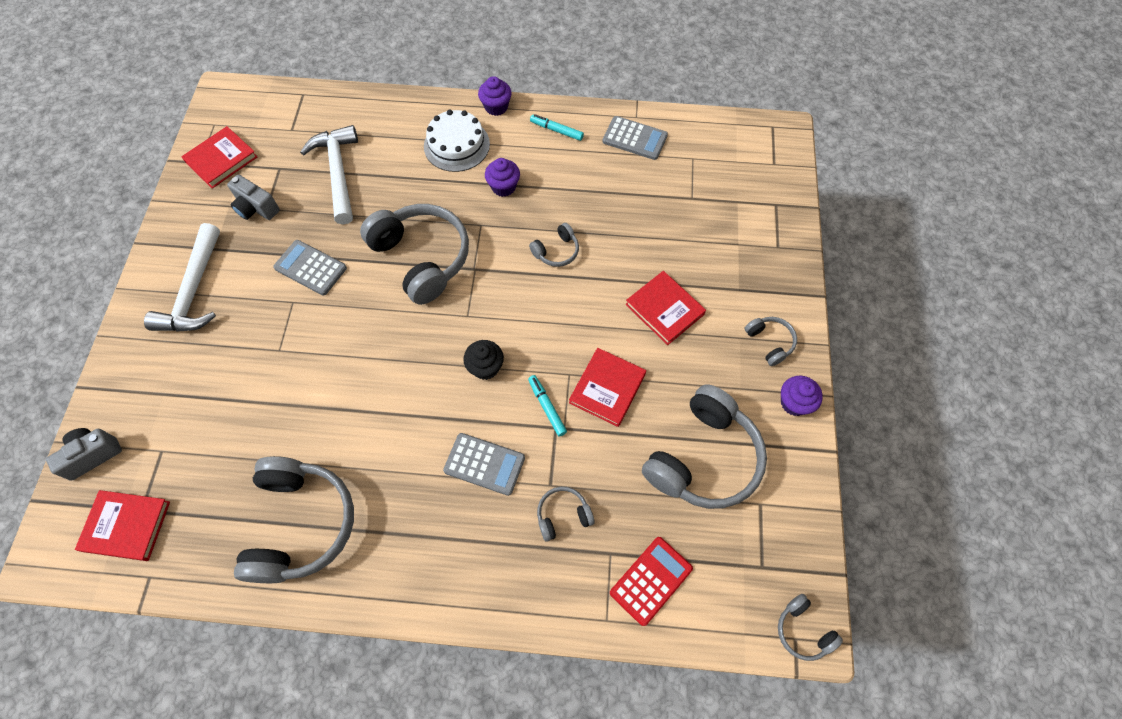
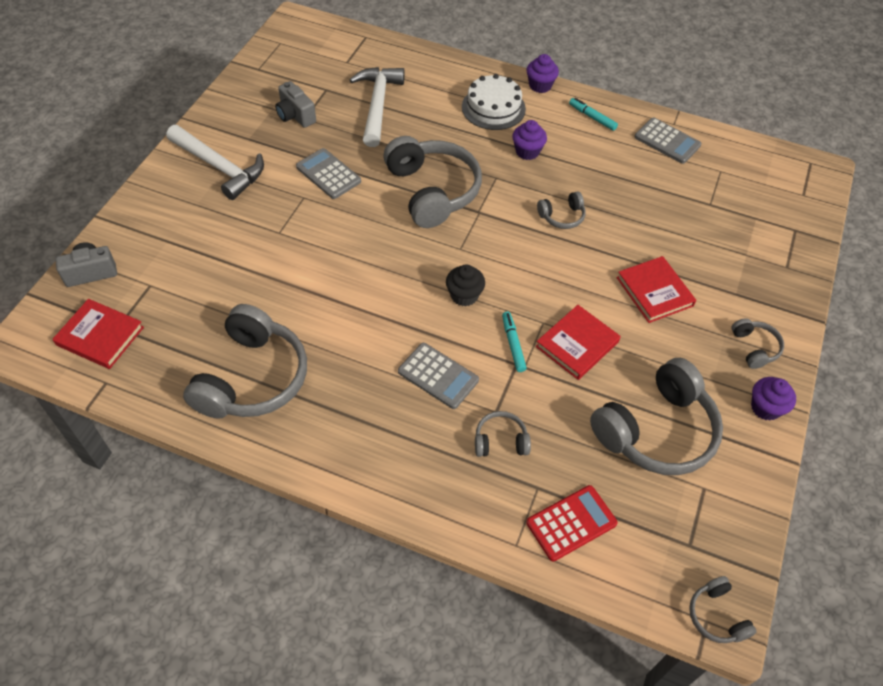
camera: 15 degrees right, 10 degrees down
white hammer [144,223,220,332] -> white hammer turned 75 degrees counterclockwise [166,125,264,200]
red book [181,126,257,189] -> none

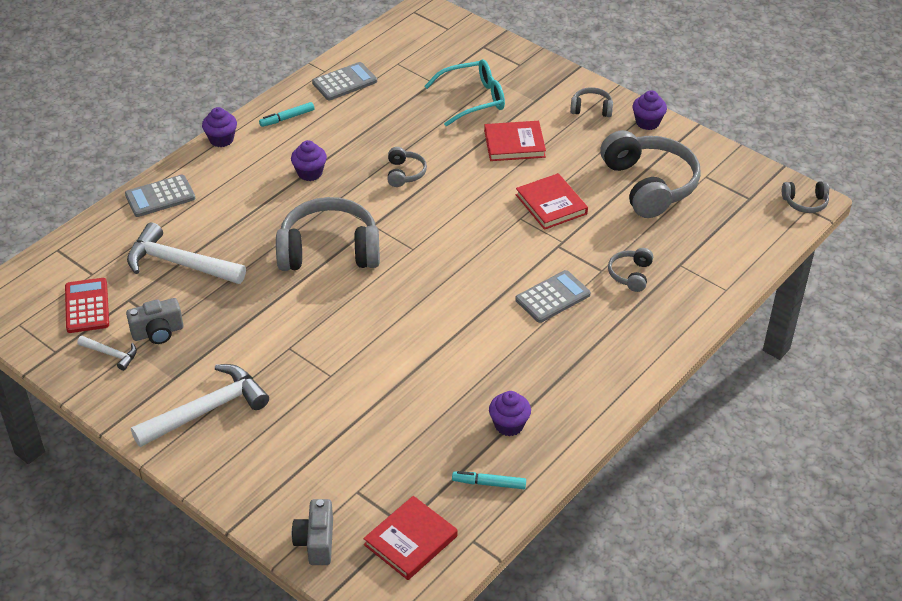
camera: 70 degrees left, 10 degrees down
grey headphones [183,304,307,419] -> purple cupcake [489,391,531,436]
grey calculator [296,148,361,199] -> grey calculator moved to [125,175,196,217]
black cupcake [446,264,485,306] -> none
white cake [462,74,526,130] -> none
turquoise marker [502,312,527,372] -> turquoise marker moved to [452,471,526,489]
red calculator [526,485,618,561] -> red calculator moved to [65,278,109,333]
none -> white hammer [77,336,137,371]
none -> turquoise glasses [424,59,505,127]

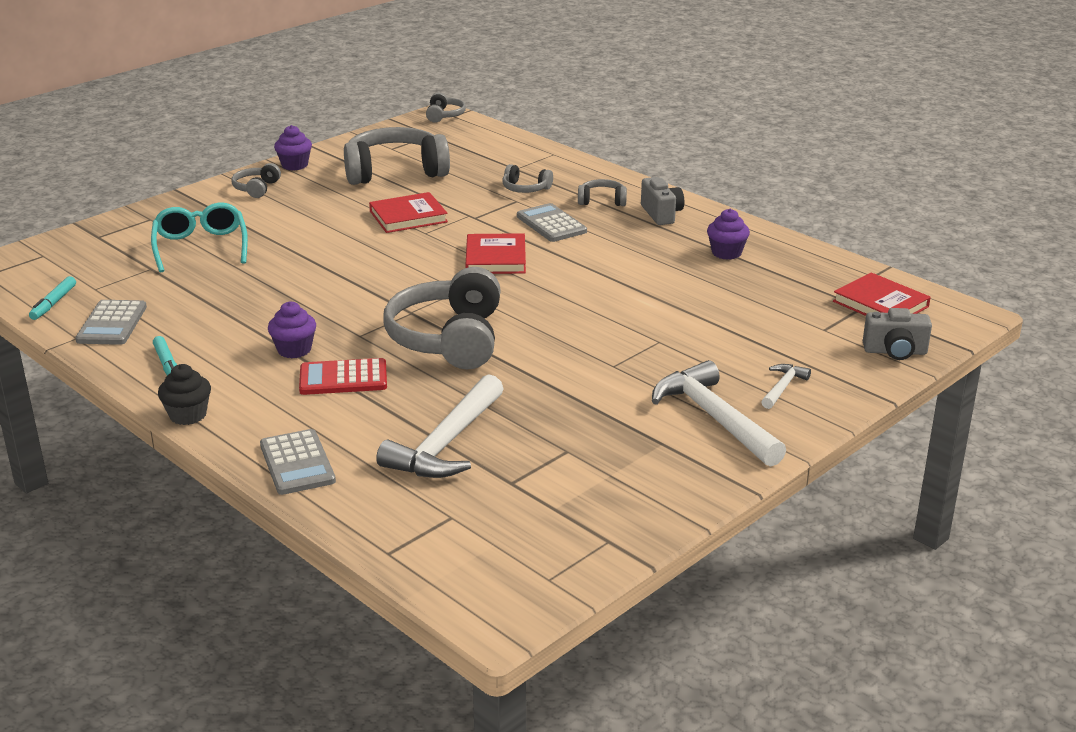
camera: 85 degrees left, 15 degrees down
red calculator [65,278,109,333] -> red calculator moved to [299,358,387,395]
white hammer [77,336,137,371] -> white hammer moved to [761,364,811,409]
grey camera [126,298,183,344] -> grey camera moved to [641,177,684,225]
purple cupcake [202,107,237,147] -> black cupcake [158,364,211,425]
grey calculator [312,62,377,100] -> grey calculator turned 150 degrees counterclockwise [75,300,147,345]
grey headphones [387,147,427,187] -> grey headphones moved to [578,179,627,206]
turquoise marker [452,471,526,489] -> turquoise marker moved to [29,276,76,320]
red book [484,121,546,161] -> red book moved to [466,233,526,274]

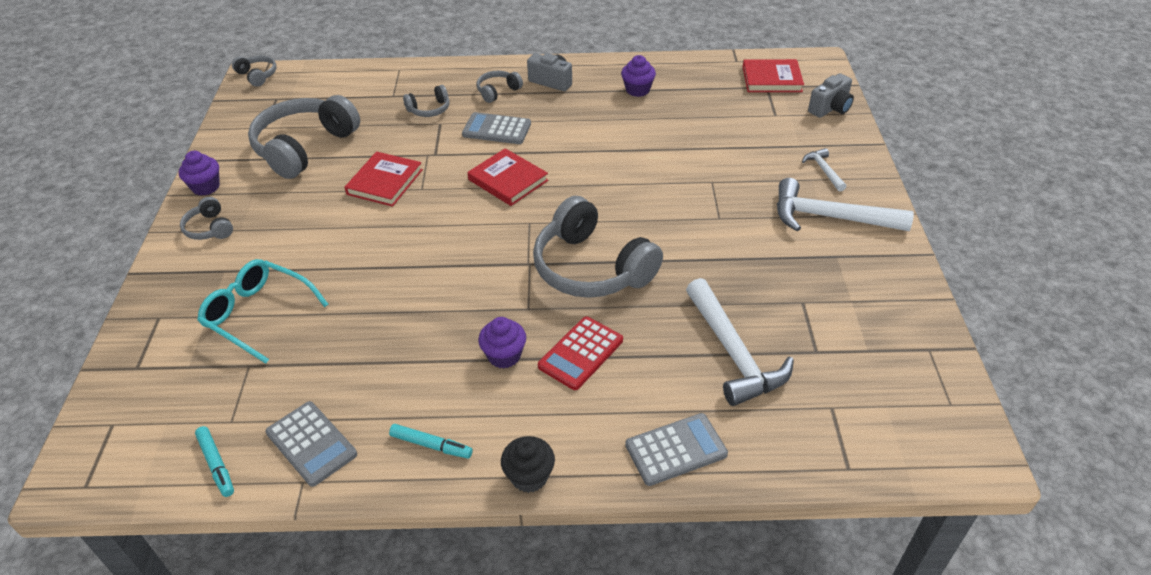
camera: 45 degrees left, 15 degrees up
grey calculator [260,429,336,495] -> grey calculator turned 45 degrees counterclockwise [625,413,728,486]

